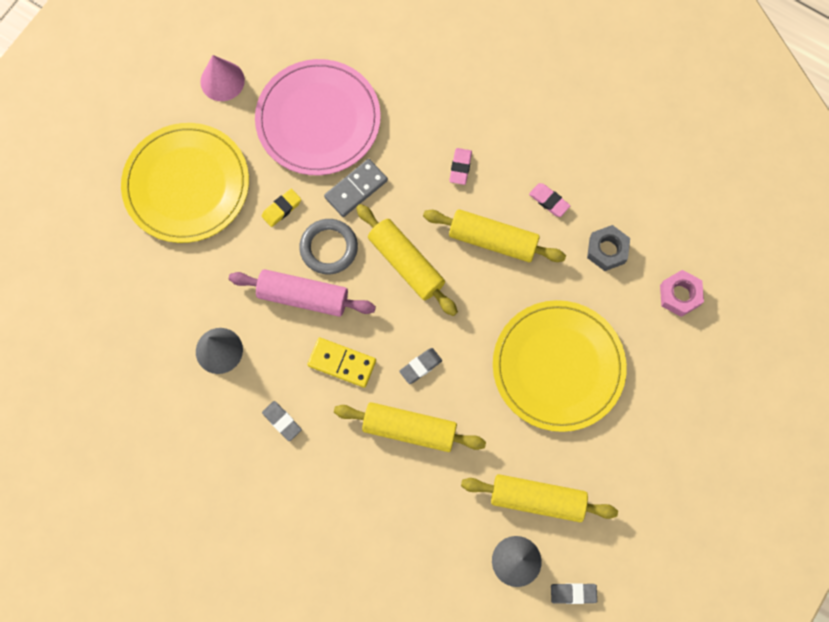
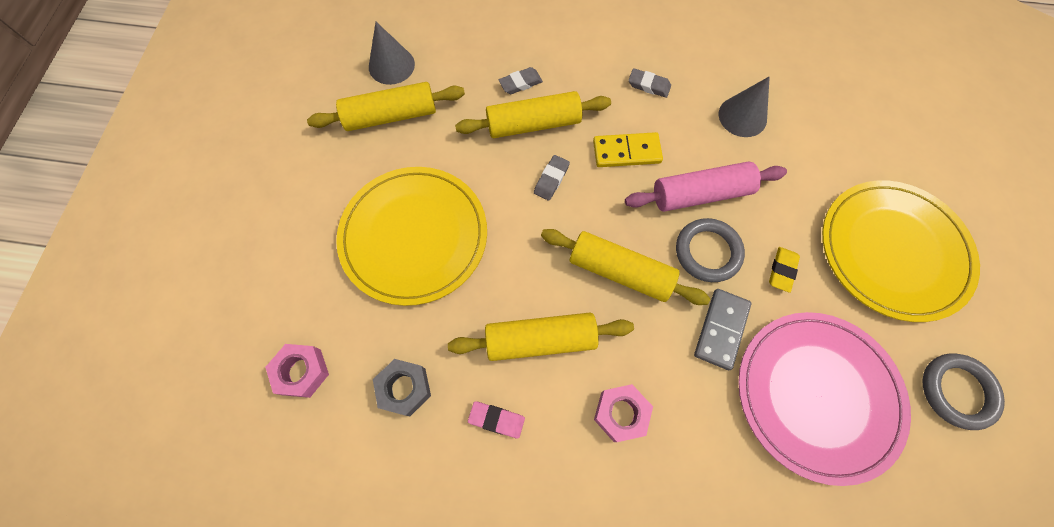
camera: 155 degrees right, 5 degrees down
pink cone [200,55,245,101] -> grey ring [922,354,1005,430]
pink eraser [449,148,472,185] -> pink nut [594,384,653,442]
grey eraser [551,583,597,604] -> grey eraser moved to [499,67,543,94]

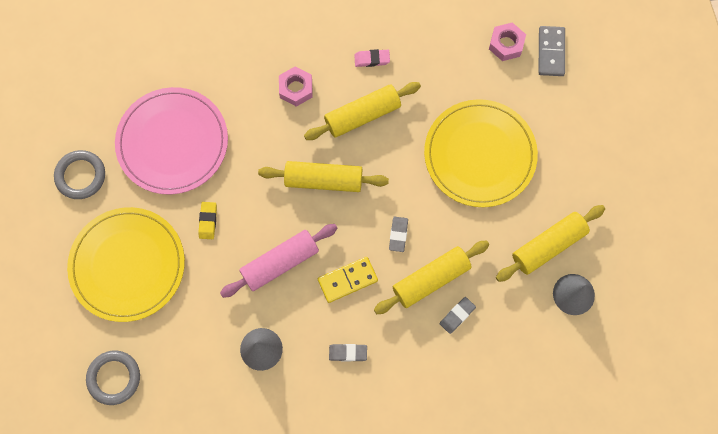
camera: 160 degrees right, 5 degrees up
grey nut [373,359,431,416] -> none
grey ring [676,218,745,282] -> grey ring moved to [86,351,140,405]
grey domino [694,289,752,370] -> grey domino moved to [538,26,565,76]

